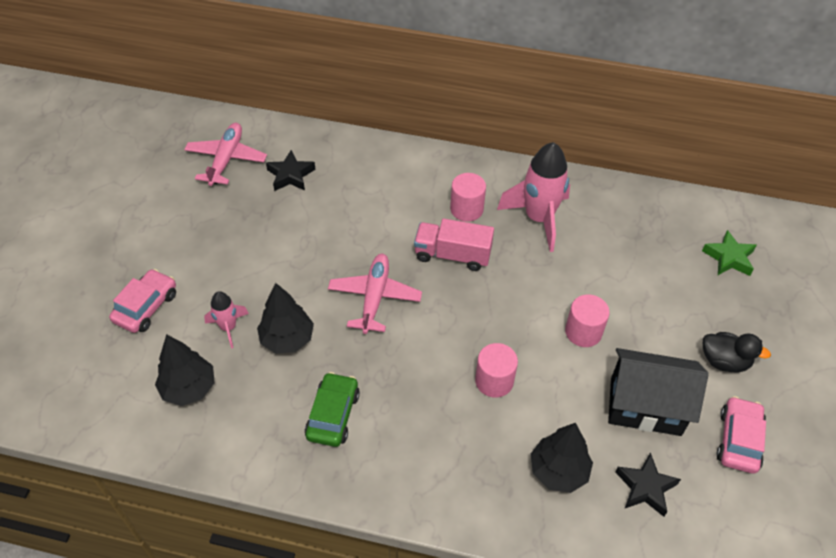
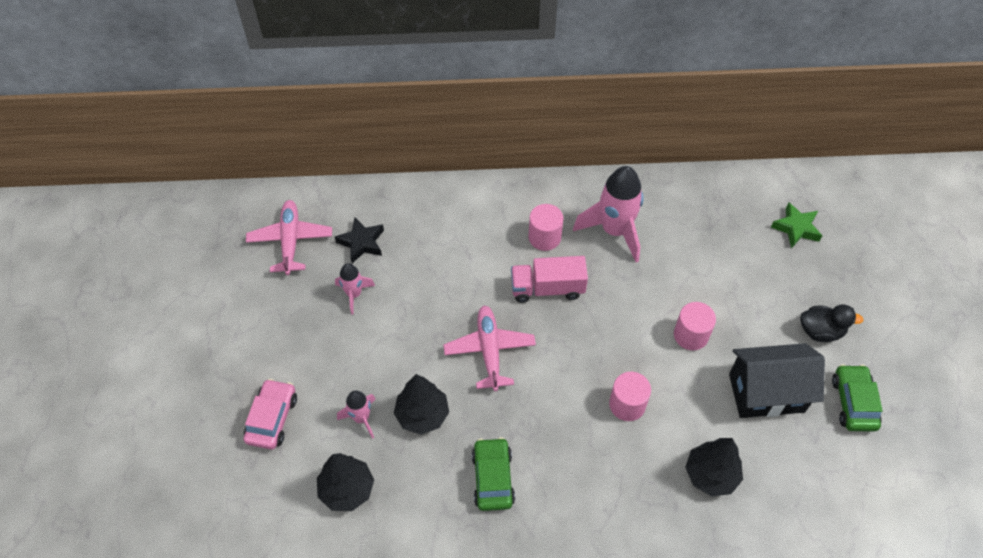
camera: 15 degrees left, 5 degrees up
black star [615,452,681,517] -> none
pink car [716,396,766,474] -> green car [832,364,883,432]
none -> pink rocket [335,263,375,315]

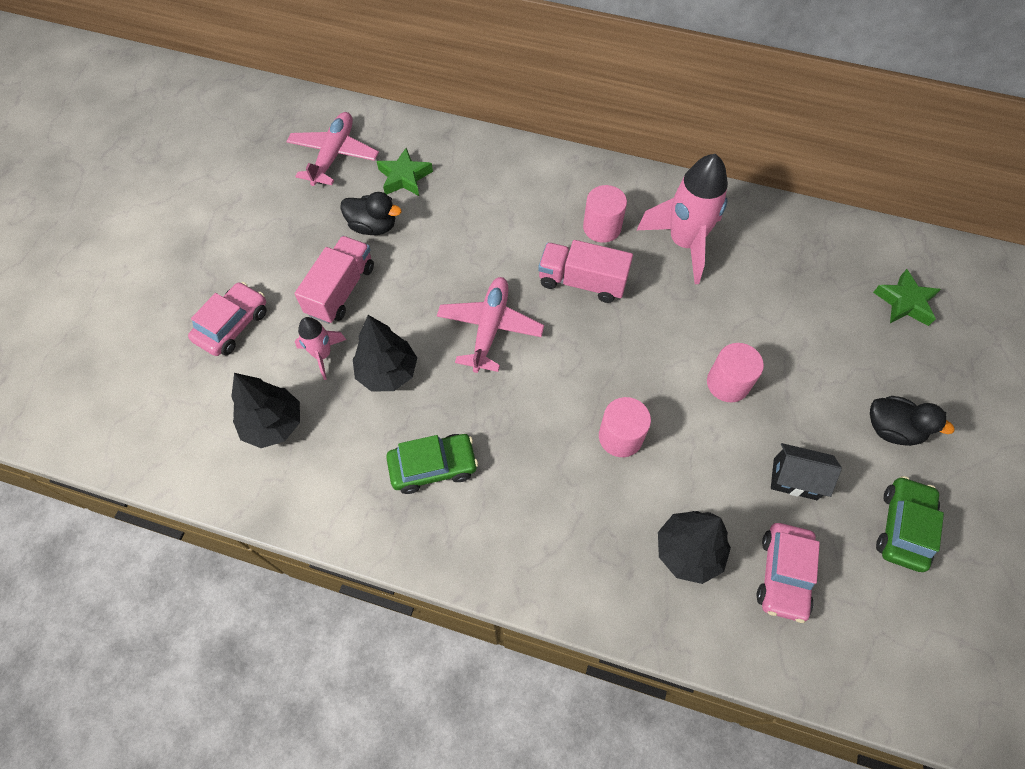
camera: 20 degrees right, 5 degrees up
black star [335,217,384,263] -> green star [377,148,433,196]
pink rocket [335,263,375,315] -> black duck [340,192,401,235]
green car [472,437,515,511] -> green car turned 60 degrees clockwise [386,434,478,494]
black house [729,343,825,418] -> black house [771,443,842,500], size x0.55
none -> pink truck [294,236,374,324]
none -> pink car [757,523,820,623]

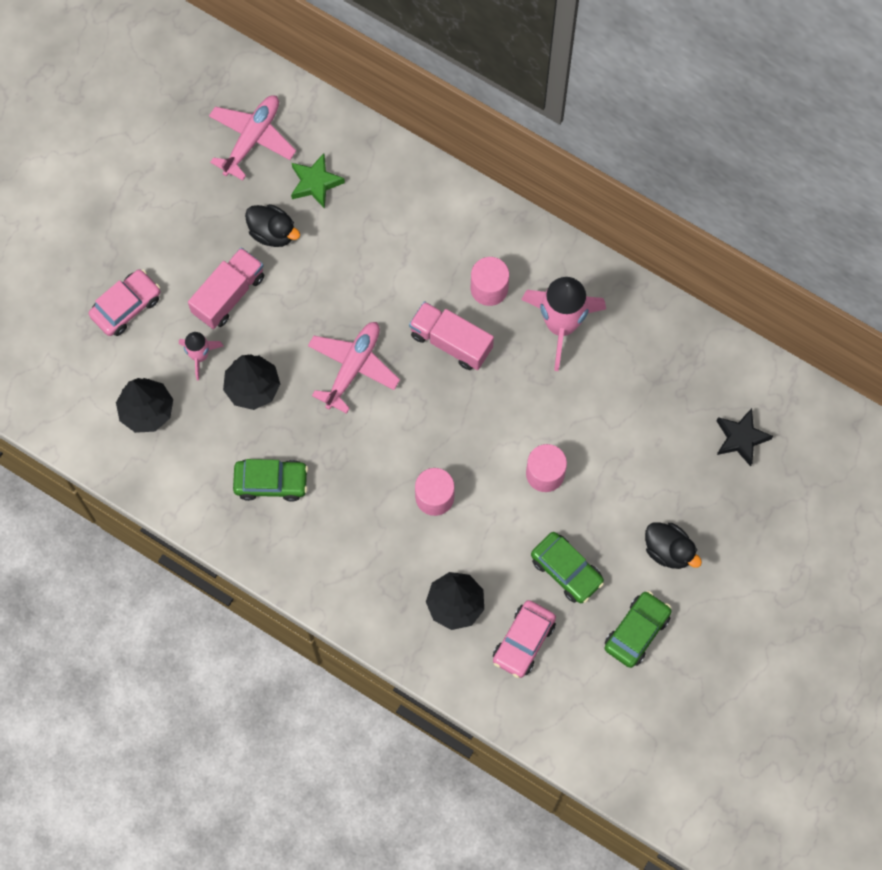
camera: 15 degrees right, 10 degrees up
black house [771,443,842,500] -> green car [531,532,604,603]
green star [873,269,941,326] -> black star [717,408,773,467]

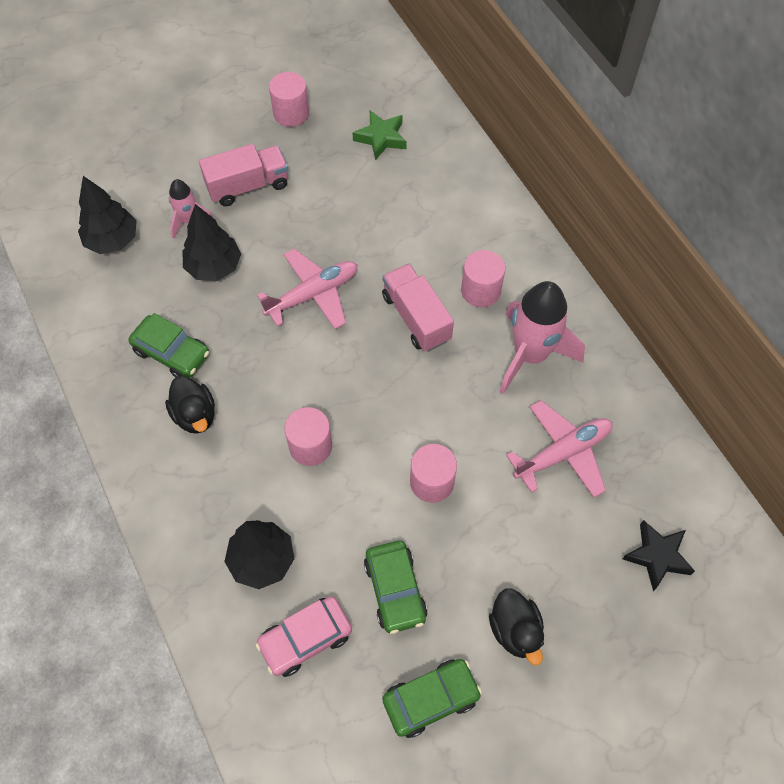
camera: 30 degrees right, 10 degrees down
pink car [89,269,160,336] -> none
pink plane [209,95,296,180] -> pink plane moved to [506,400,613,497]
black duck [245,204,300,247] -> black duck moved to [165,376,215,434]
none -> pink cylinder [269,72,309,127]

